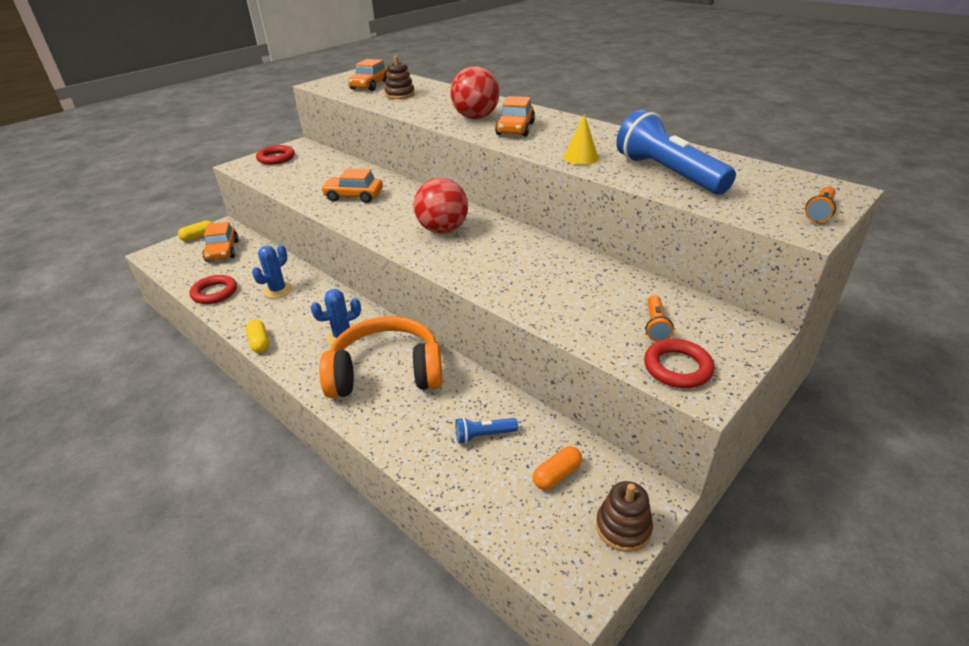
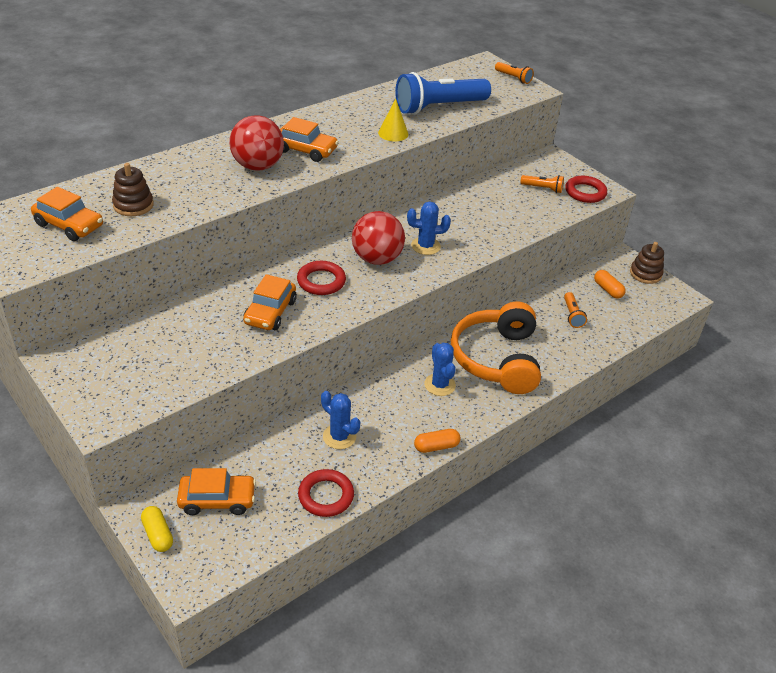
camera: 85 degrees left, 5 degrees up
yellow capsule [246,319,269,353] -> orange capsule [414,429,461,453]
red ring [256,145,295,165] -> red ring moved to [297,261,346,295]
blue flashlight [455,417,518,444] -> orange flashlight [564,292,587,328]
none -> blue cactus [407,201,451,255]

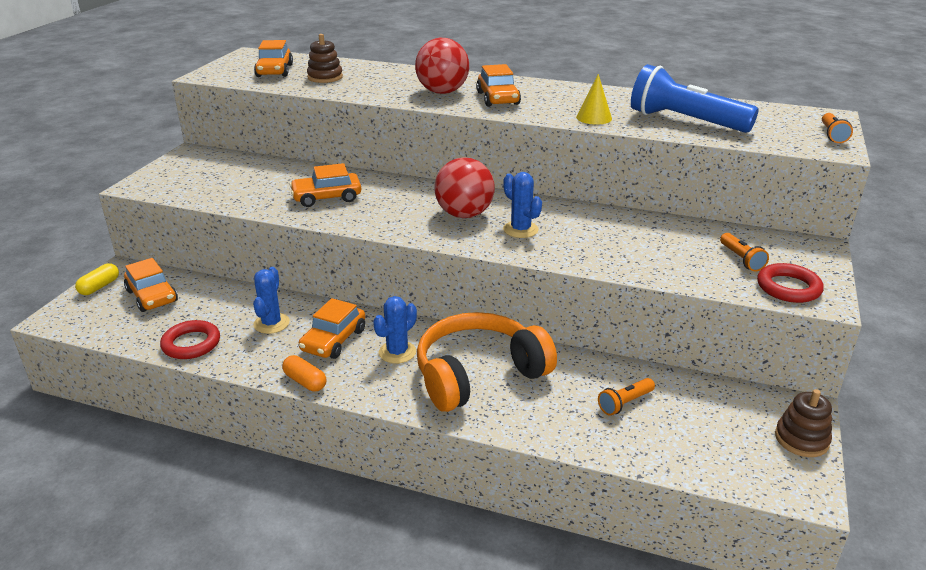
camera: 60 degrees right, 10 degrees down
red ring [297,261,346,295] -> none
orange capsule [594,270,626,299] -> none
none -> orange car [299,298,365,359]

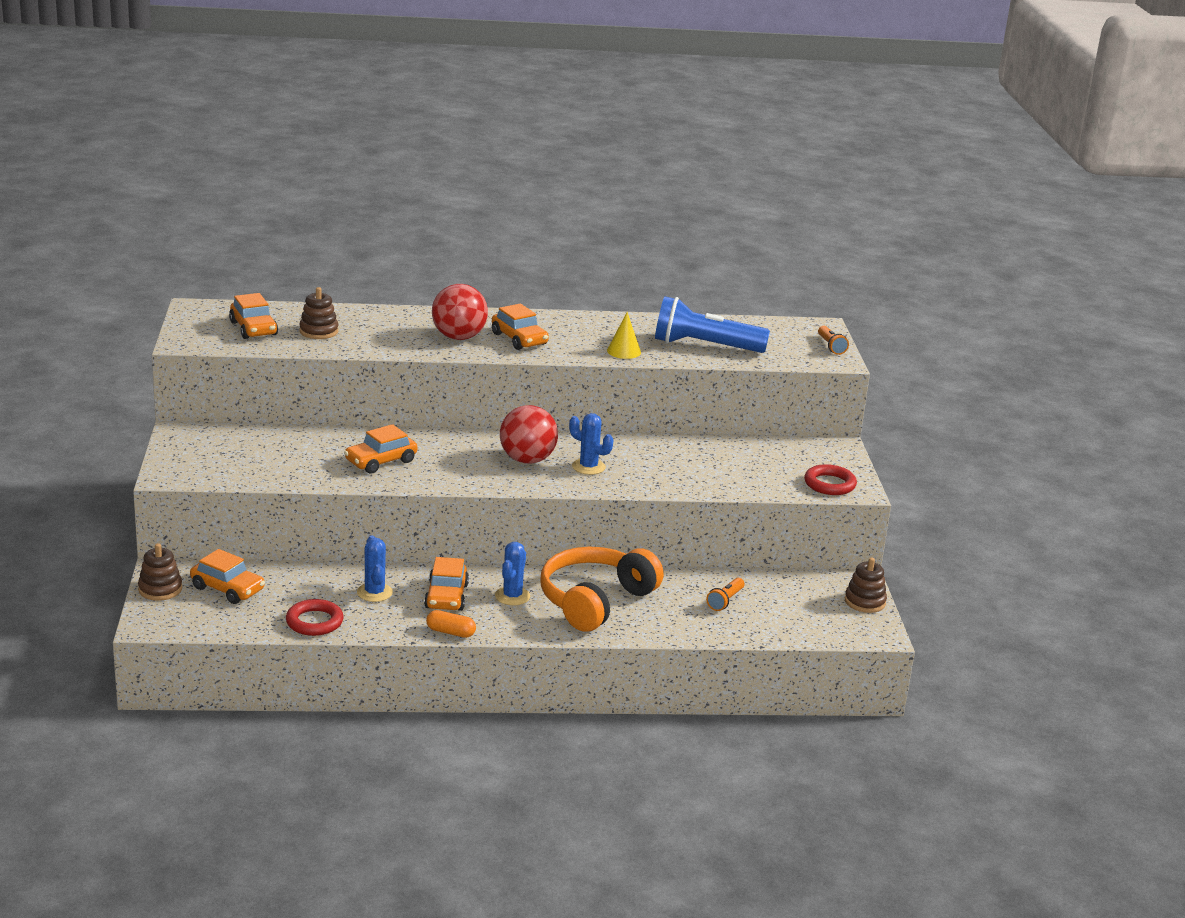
camera: 25 degrees left, 5 degrees down
yellow capsule [75,263,119,295] -> brown stacking toy [138,543,182,601]
orange flashlight [720,233,769,272] -> none

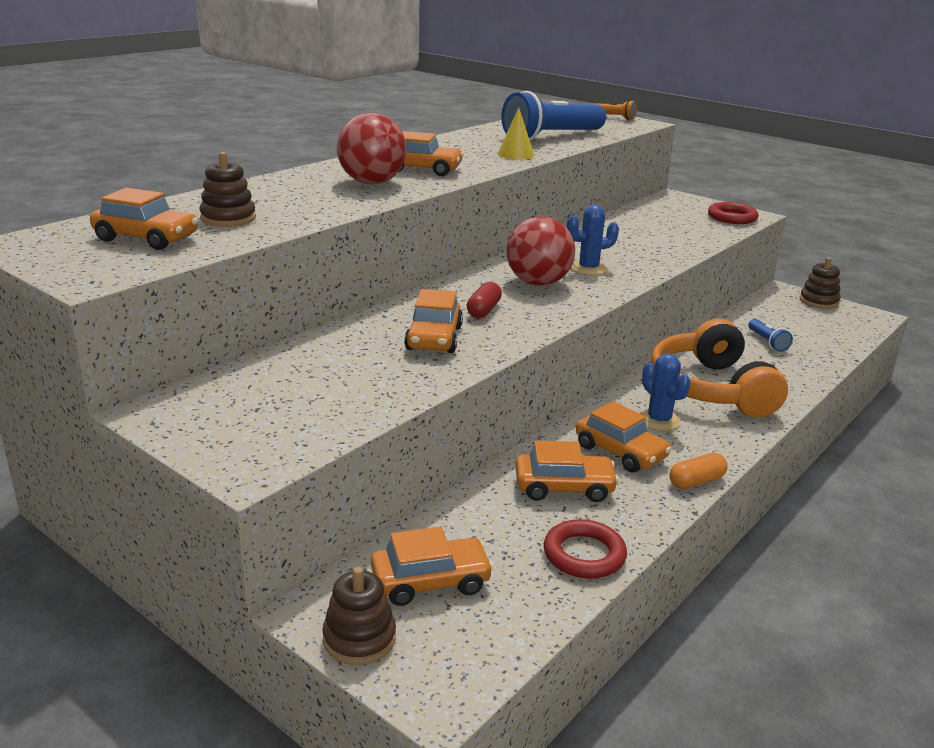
camera: 45 degrees left, 0 degrees up
blue cactus [357,536,393,602] -> orange car [515,441,619,502]
orange flashlight [706,578,745,611] -> blue flashlight [748,319,793,352]
none -> red capsule [467,282,502,318]

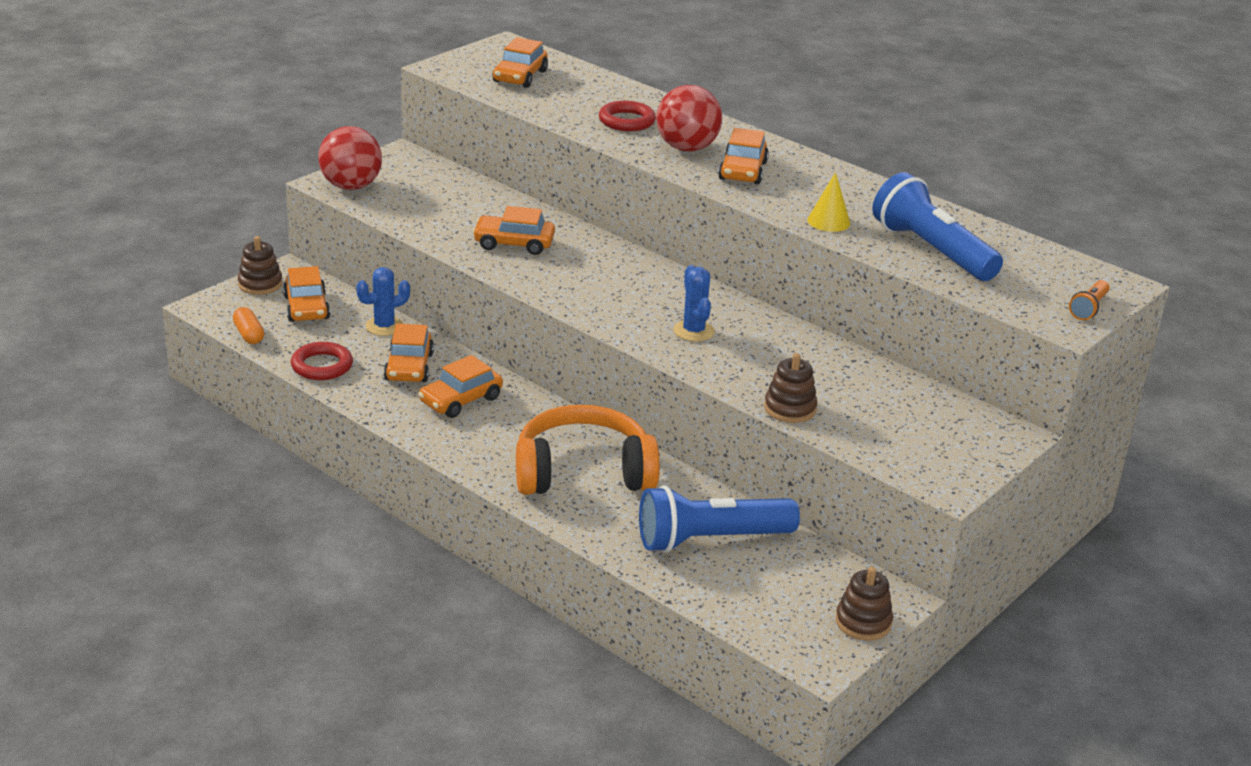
camera: 90 degrees right, 5 degrees up
brown stacking toy [200,152,256,227] -> brown stacking toy moved to [764,353,818,423]
red capsule [467,282,502,318] -> none
red ball [507,217,575,286] -> red ball moved to [318,126,382,190]
blue cactus [639,353,691,431] -> blue cactus moved to [356,267,410,336]
orange capsule [669,453,728,489] -> orange capsule moved to [233,307,264,344]
red ring [708,202,759,224] -> red ring moved to [599,101,656,131]
blue flashlight [748,319,793,352] -> blue flashlight [639,485,800,553], size x2.24

